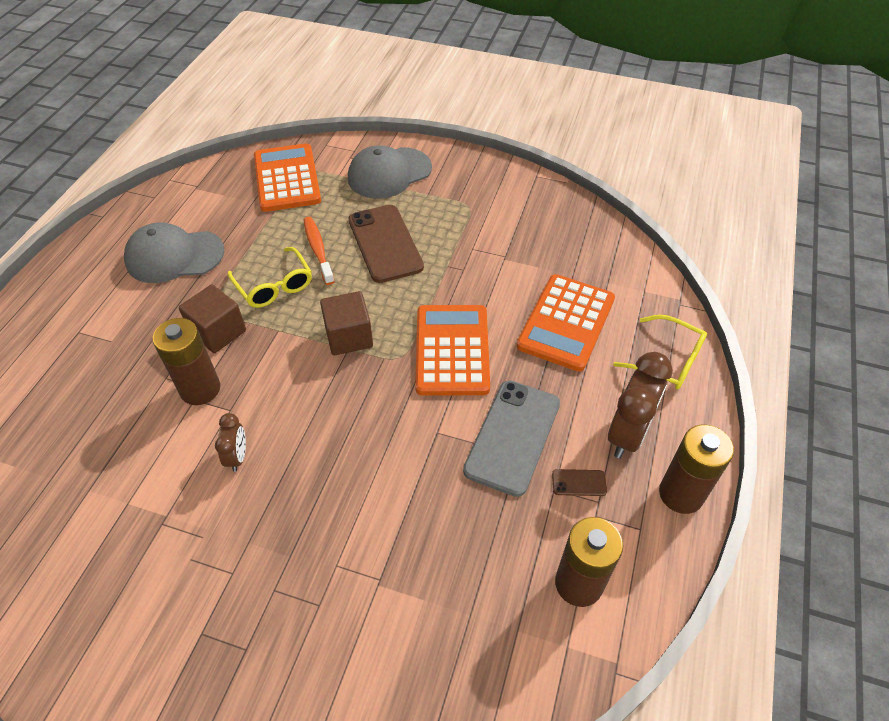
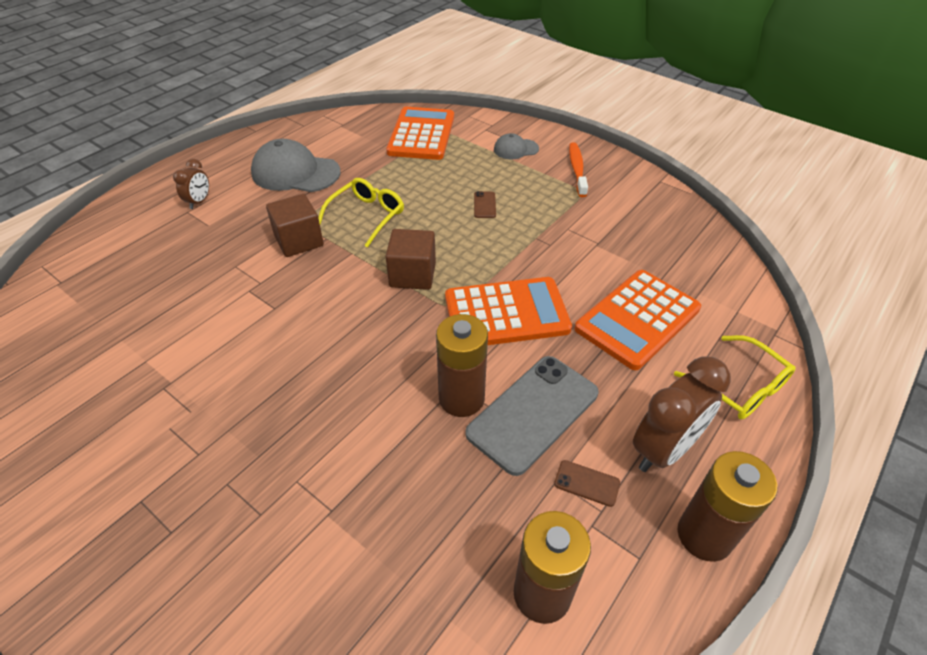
camera: 20 degrees right, 5 degrees down
brown battery [152,318,220,405] -> brown battery moved to [436,314,488,417]
brown clock [215,413,246,472] -> brown clock moved to [173,159,209,209]
yellow glasses [228,247,312,308] -> yellow glasses turned 135 degrees counterclockwise [318,178,404,248]
orange toothbrush [304,217,335,285] -> orange toothbrush moved to [569,142,588,197]
grey cap [348,145,432,199] -> grey cap [494,133,539,159], size x0.54
brown phone [348,205,424,283] -> brown phone [474,191,496,218], size x0.41
orange calculator [415,305,490,395] -> orange calculator turned 60 degrees clockwise [445,277,572,345]

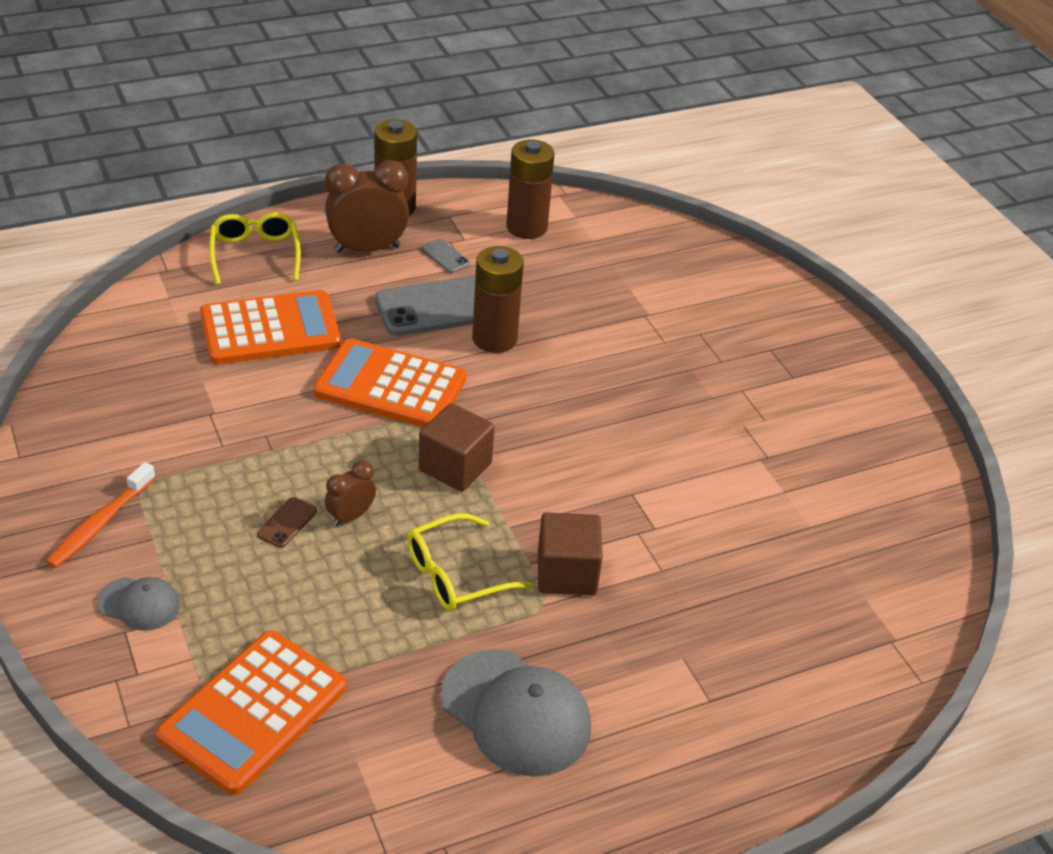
camera: 155 degrees left, 5 degrees down
brown clock [173,159,209,209] -> brown clock moved to [325,461,376,527]
brown phone [554,460,620,507] -> grey phone [421,239,470,273]

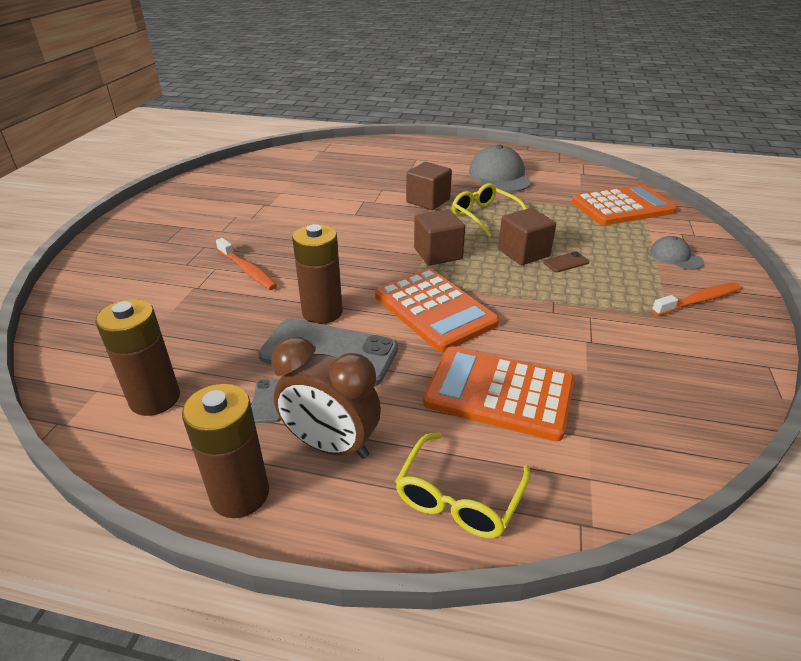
camera: 140 degrees left, 5 degrees down
brown clock [325,461,376,527] -> brown cube [498,208,556,265]
yellow glasses [407,513,533,611] -> yellow glasses turned 135 degrees counterclockwise [452,183,527,237]
none -> orange toothbrush [216,238,277,290]

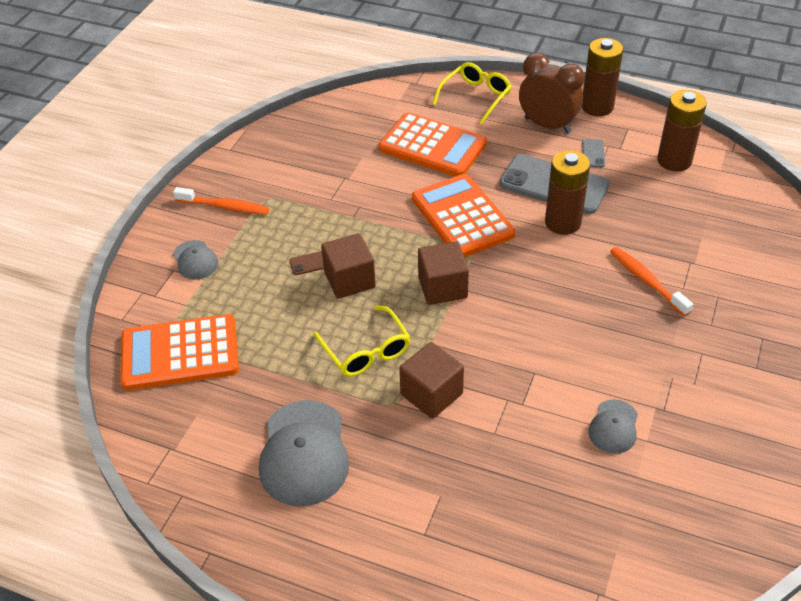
camera: 170 degrees left, 10 degrees up
orange toothbrush [652,283,741,316] -> orange toothbrush turned 150 degrees counterclockwise [173,187,269,215]
none -> grey cap [588,399,638,454]

